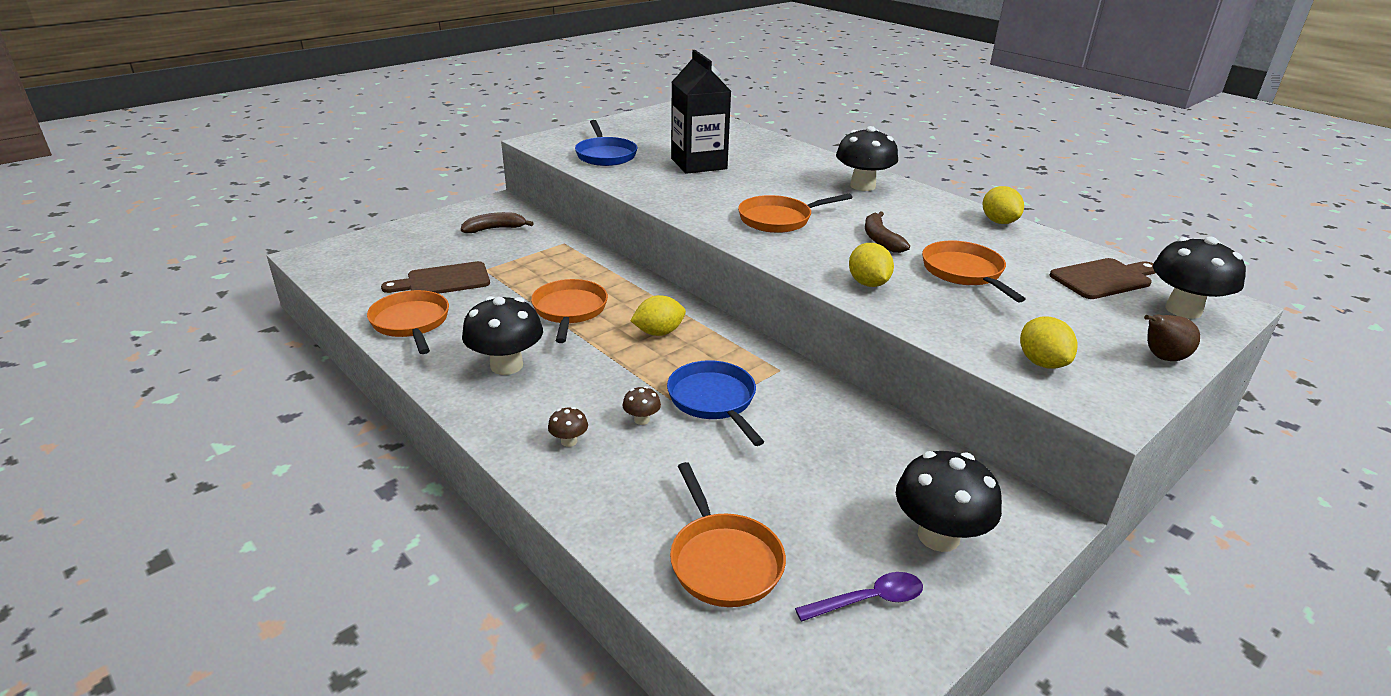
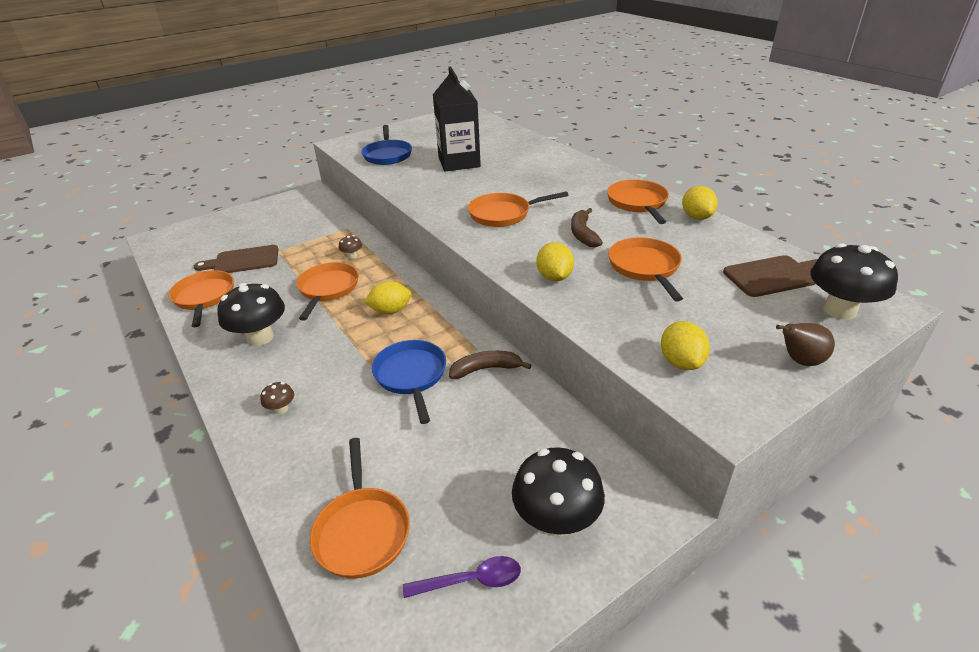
camera: 10 degrees right, 5 degrees up
brown banana [461,212,534,233] -> brown banana moved to [449,351,531,379]
brown mushroom [622,386,661,425] -> brown mushroom moved to [339,235,362,259]
black mushroom [836,126,898,191] -> none
none -> orange pan [607,179,669,224]

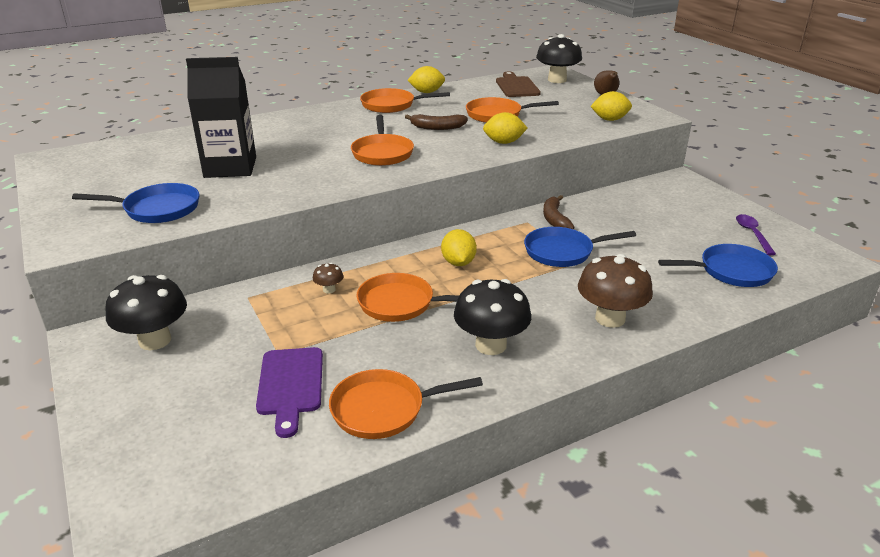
camera: 85 degrees left, 5 degrees down
brown cutting board [194,245,278,273] -> purple cutting board [256,347,323,438]
brown mushroom [260,382,294,414] -> brown mushroom [578,254,653,328], size x2.23
orange pan [310,438,410,579] -> blue pan [658,244,778,287]
black mushroom [512,447,605,537] -> black mushroom moved to [106,275,187,350]

